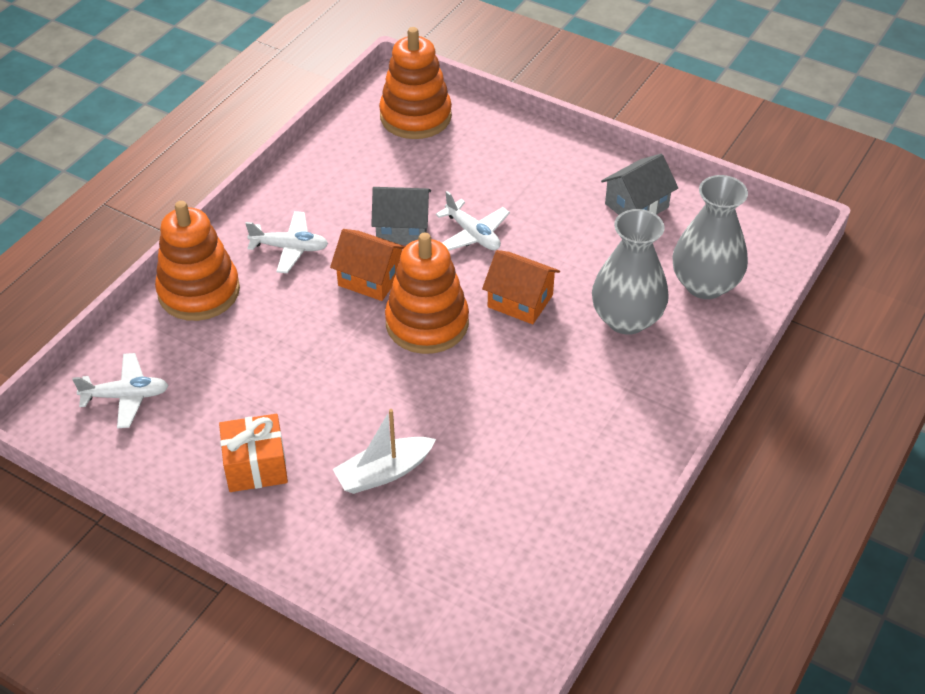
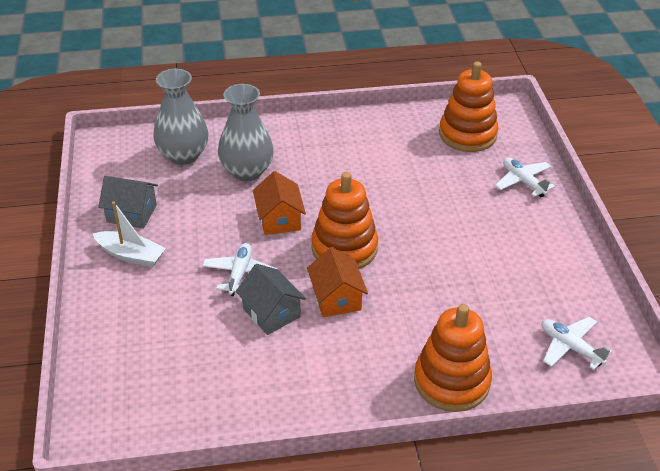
camera: 130 degrees left, 5 degrees down
orange gift [219,414,288,492] -> none
white plane [245,211,328,273] -> white plane moved to [495,157,555,197]
white boat [333,409,436,494] -> white boat moved to [93,202,166,267]
orange stacking toy [379,27,452,139] -> orange stacking toy moved to [439,61,498,152]

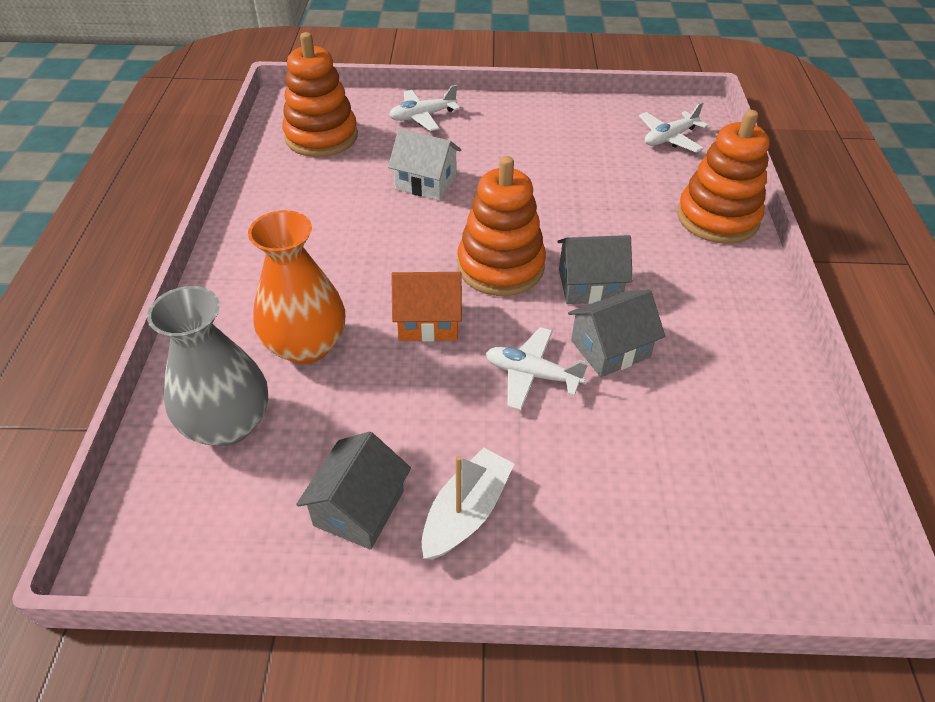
camera: 80 degrees left, 5 degrees up
grey vase [218,84,274,181] -> orange vase [248,210,345,364]
orange house [307,247,368,317] -> grey house [557,235,633,304]
none -> white house [388,129,461,200]

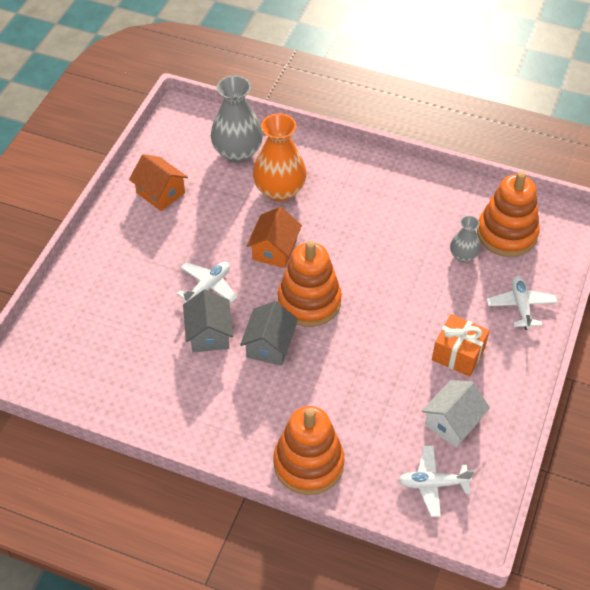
camera: 110 degrees right, 5 degrees up
grey house [296,431,411,550] -> orange house [129,154,188,211]
white house [388,129,461,200] -> white house moved to [422,380,490,447]
white boat [422,448,514,560] -> none
white plane [639,102,708,153] -> white plane turned 75 degrees counterclockwise [398,445,474,517]
none -> orange gift [432,314,490,377]
none -> grey vase [450,216,480,262]

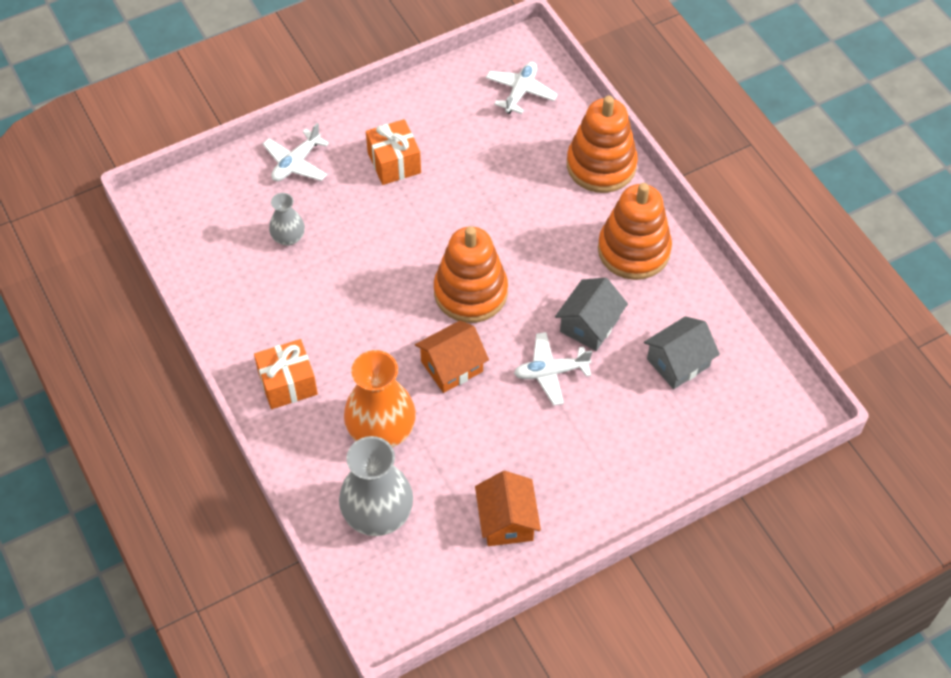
camera: 140 degrees left, 5 degrees up
grey house [240,301,298,366] -> grey house moved to [644,316,720,389]
white plane [398,445,474,517] -> white plane turned 105 degrees counterclockwise [486,62,558,114]
white house [422,380,490,447] -> none
orange stacking toy [477,171,540,257] -> orange stacking toy moved to [598,183,672,280]
none -> orange gift [254,339,318,409]

